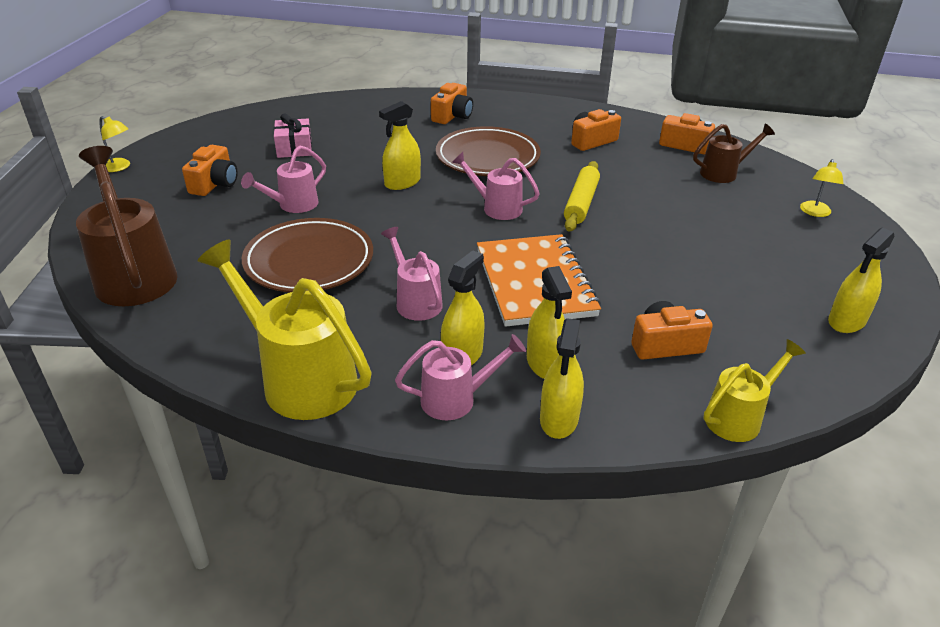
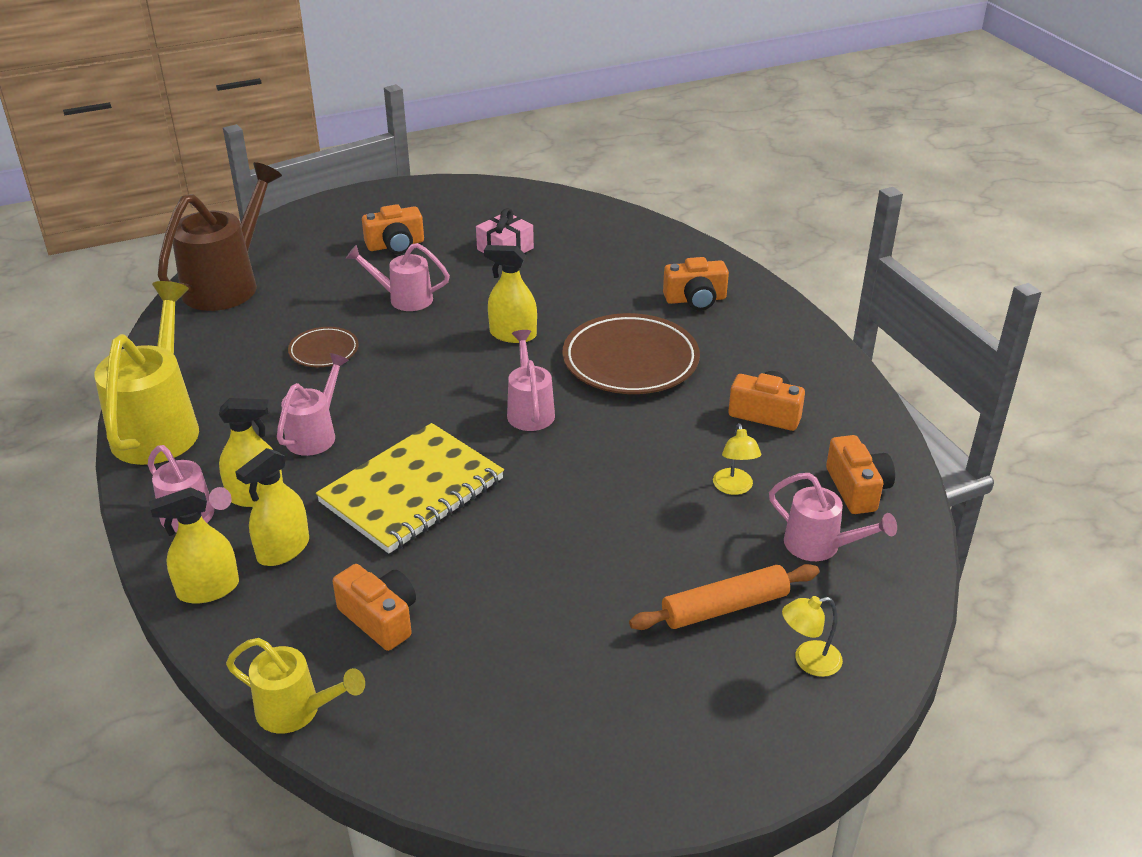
camera: 55 degrees right, 0 degrees up
yellow lamp [99,116,130,172] -> yellow lamp moved to [713,423,761,495]
brown plate [242,218,373,292] -> brown plate [288,327,359,367], size x0.51
orange notebook [477,234,601,327] -> yellow notebook [316,423,504,554]
yellow rolling pin [564,161,600,232] -> none
brown watering can [693,123,775,183] -> pink watering can [769,473,897,561]
yellow spray bottle [828,227,894,333] -> none
none -> orange rolling pin [629,564,819,630]

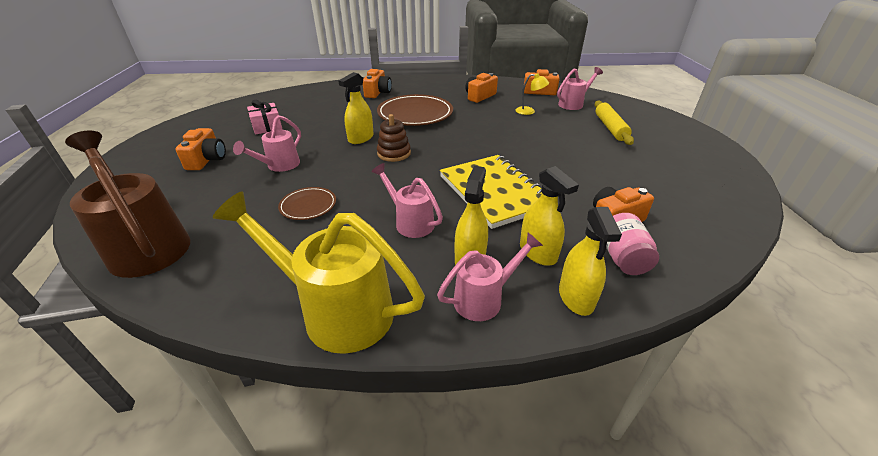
camera: 70 degrees left, 0 degrees up
yellow watering can [226,638,365,733] -> none
pink watering can [507,330,555,431] -> none
orange rolling pin [629,564,819,630] -> yellow rolling pin [594,101,634,145]
yellow lamp [782,596,843,677] -> none
none -> brown stacking toy [377,114,411,162]
none -> pink jar [606,213,659,275]

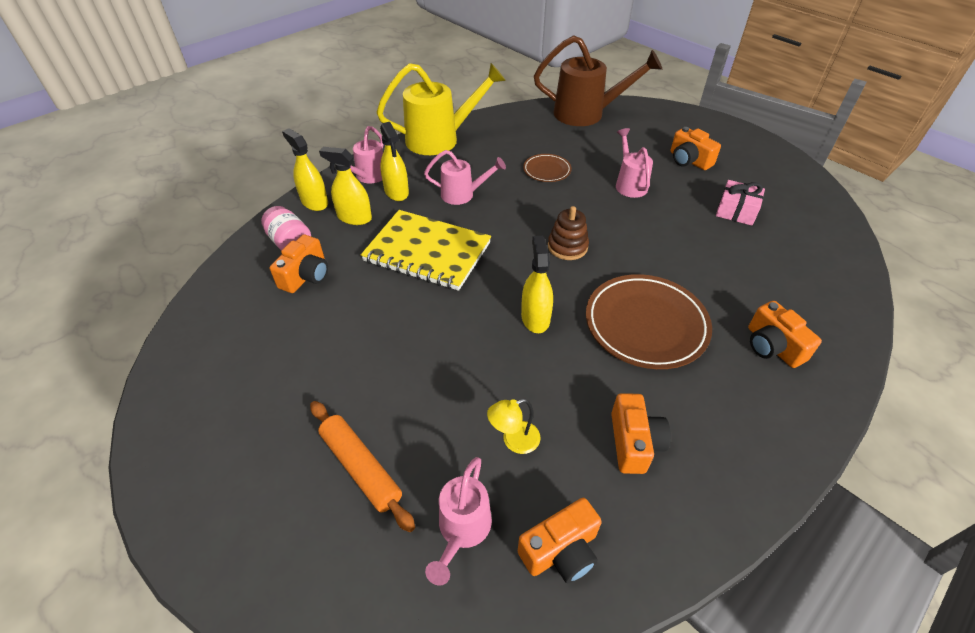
camera: 140 degrees right, 10 degrees up
yellow spray bottle [338,72,374,144] -> yellow spray bottle moved to [521,236,553,333]
yellow rolling pin [594,101,634,145] -> orange rolling pin [310,401,415,532]

